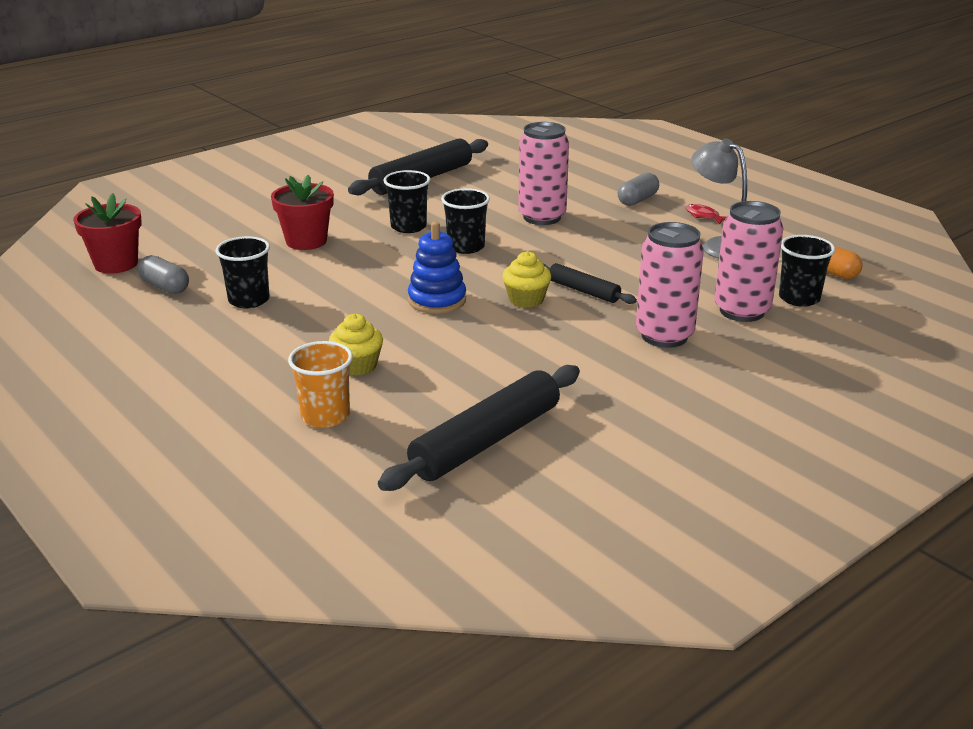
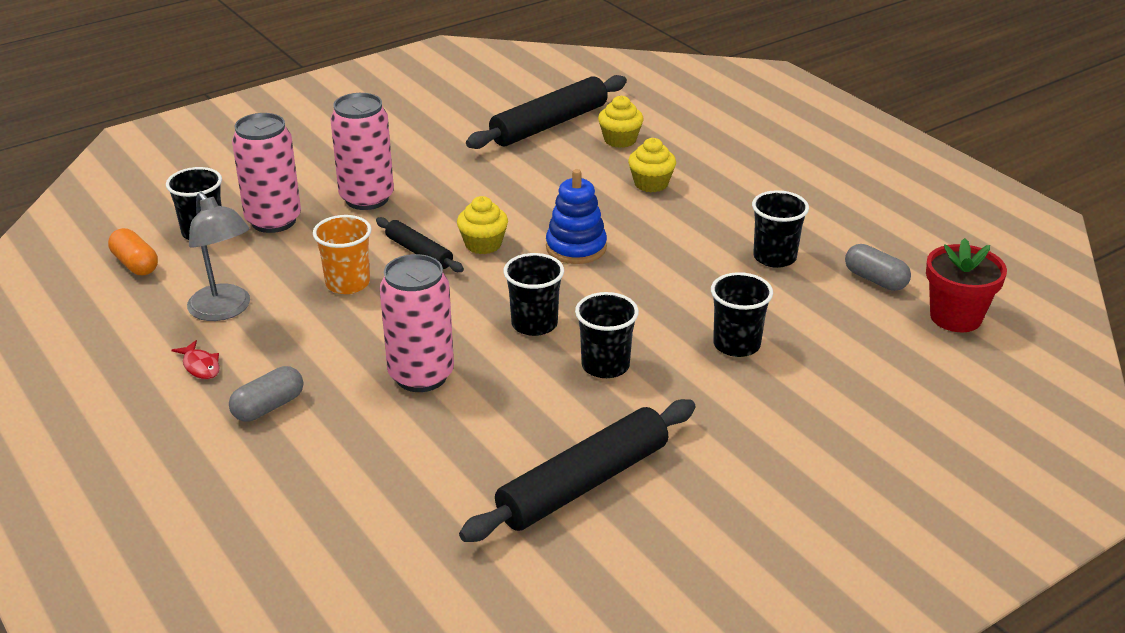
camera: 175 degrees left, 5 degrees up
red flower pot [271,175,334,250] -> black cup [711,272,773,357]
orange cup [288,341,353,428] -> orange cup moved to [313,215,371,294]
none -> yellow cupcake [598,96,643,148]

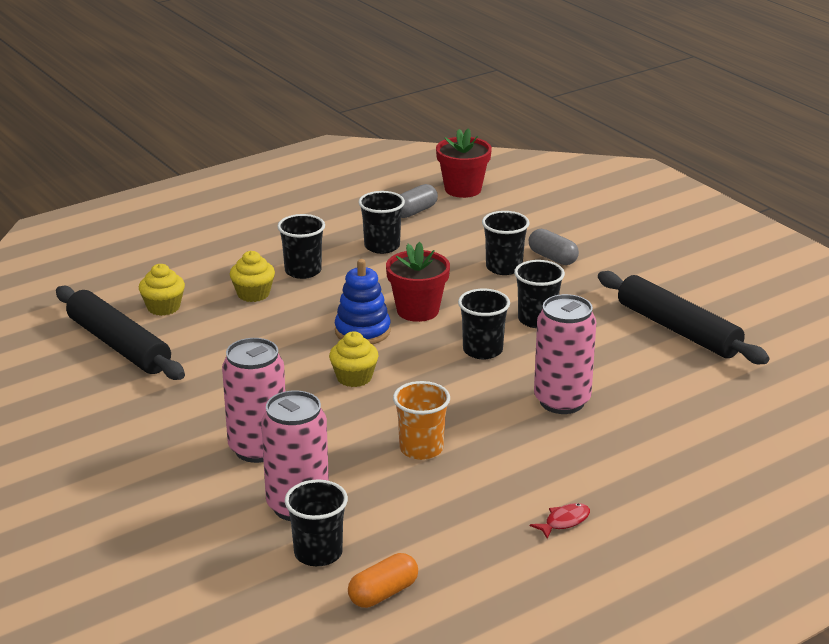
camera: 90 degrees left, 5 degrees down
grey lamp [187,192,250,321] -> none
grey capsule [229,366,303,422] -> grey capsule moved to [529,229,579,265]
black rolling pin [376,217,464,272] -> none
none -> black cup [277,214,325,279]
none -> red flower pot [386,242,450,322]

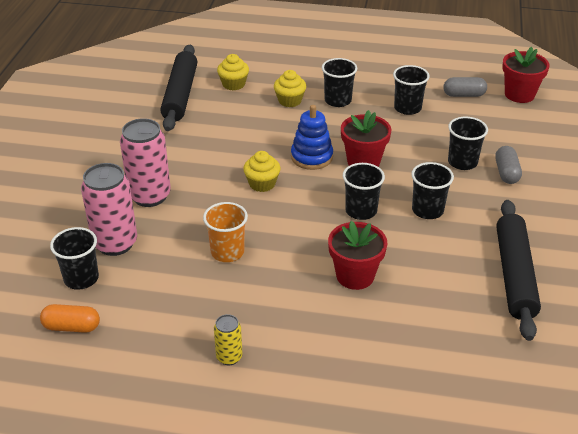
camera: 45 degrees right, 10 degrees up
red fish [530,503,590,539] -> yellow can [214,314,242,365]
pink can [534,294,596,414] -> red flower pot [328,221,387,290]

